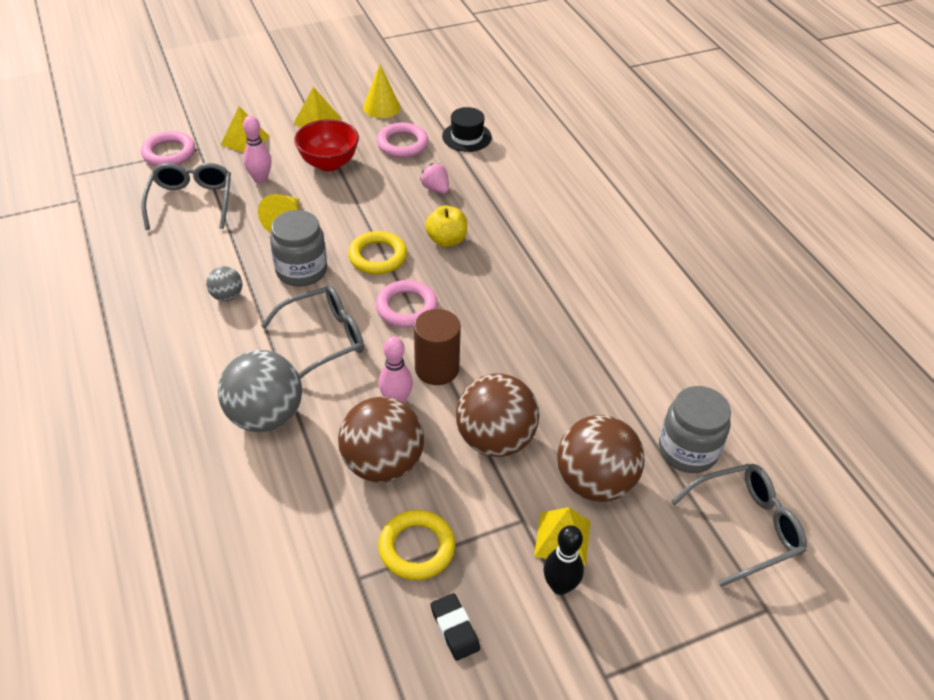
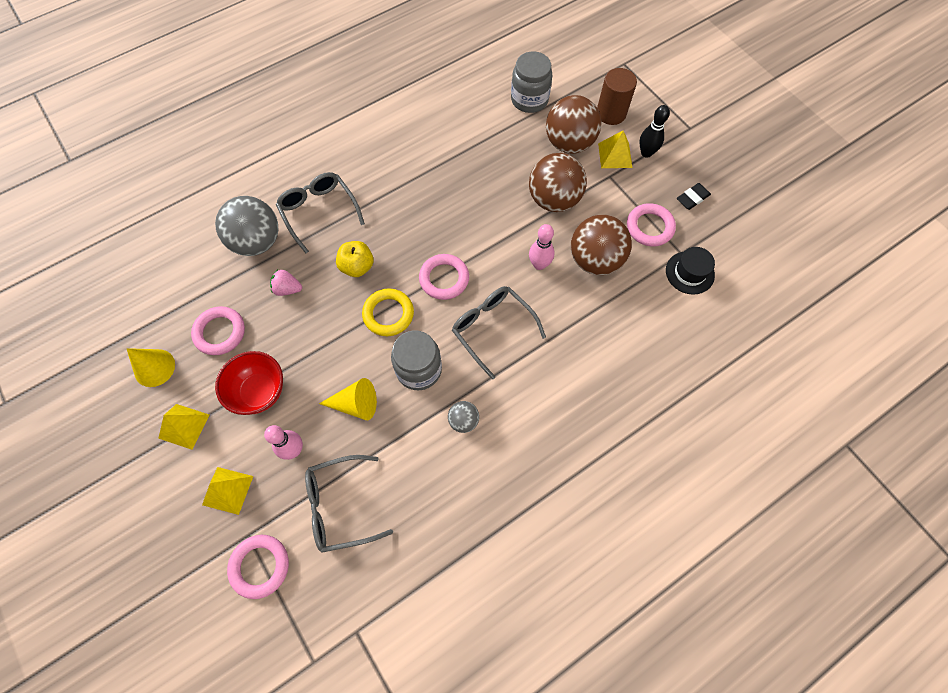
camera: 100 degrees left, 20 degrees up
grey ball [218,350,302,432] -> grey ball moved to [215,196,279,256]
yellow ring [378,510,455,580] -> pink ring [627,203,676,246]
brown cylinder [414,309,461,385] -> brown cylinder moved to [597,68,637,125]
pink strawberry [420,163,449,194] -> pink strawberry turned 60 degrees clockwise [270,269,302,296]
black hat [442,107,492,152] -> black hat moved to [666,247,715,295]
grey glasses [671,464,807,587] -> grey glasses moved to [276,172,365,253]

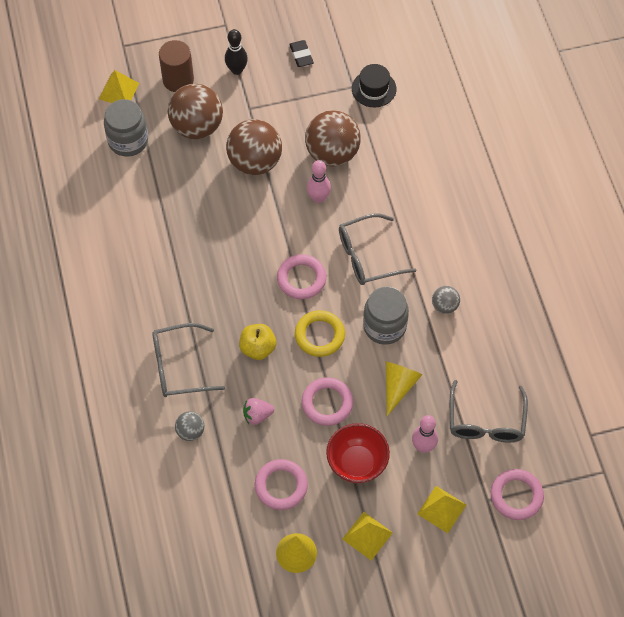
camera: 70 degrees left, 5 degrees down
grey ball [215,196,279,256] -> grey ball [175,411,204,441], size x0.48
pink strawberry [270,269,302,296] -> pink strawberry turned 45 degrees clockwise [243,398,274,425]
yellow pyramid [598,131,632,168] -> yellow pyramid moved to [99,70,139,103]
pink ring [627,203,676,246] -> pink ring moved to [302,377,353,426]

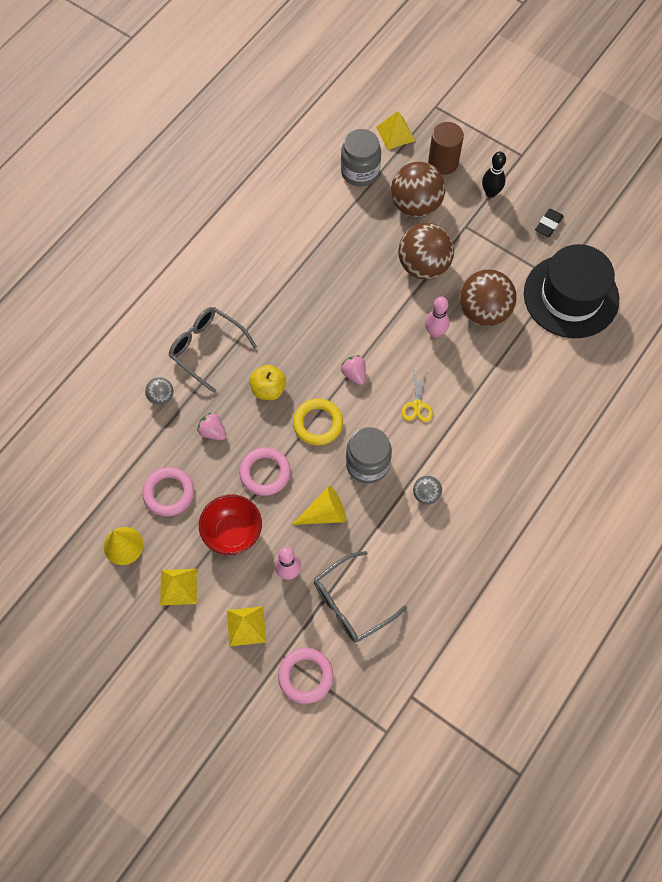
camera: 50 degrees right, 5 degrees up
pink ring [277,254,326,299] -> pink strawberry [341,355,366,385]
grey glasses [339,214,416,285] -> yellow scissors [402,371,433,422]
black hat [352,64,397,107] -> black hat [524,244,619,338], size x2.06

